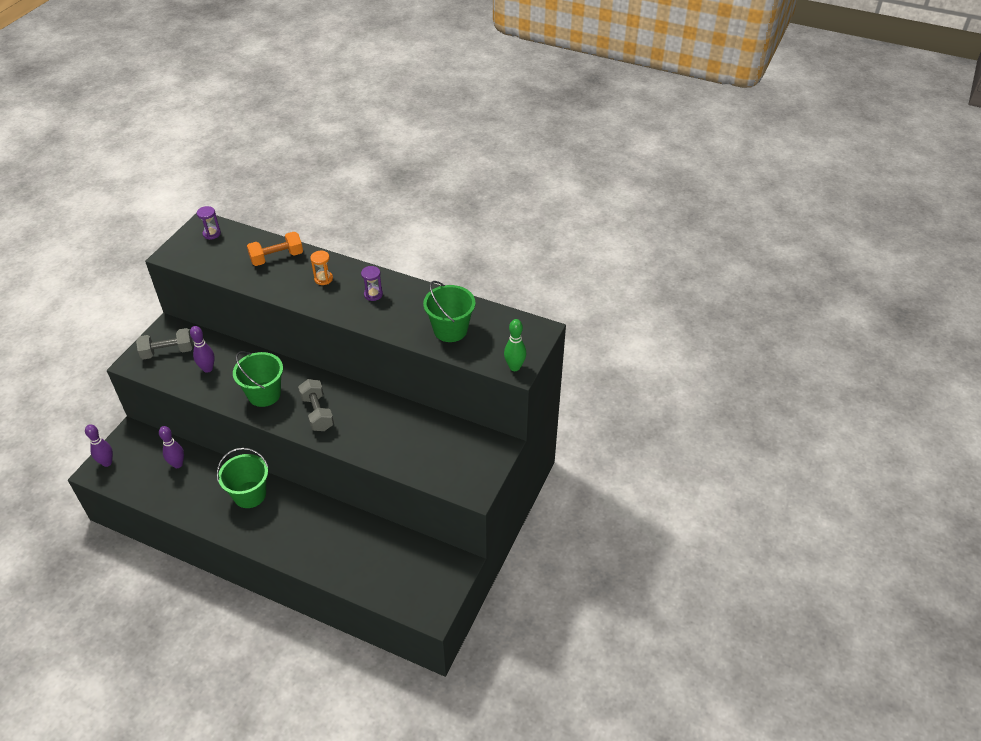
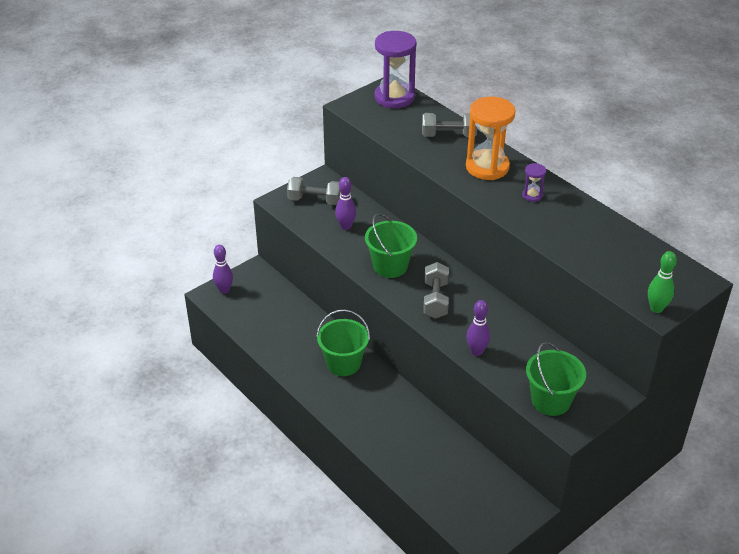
camera: 25 degrees right, 5 degrees down
purple bowling pin [159,426,184,468] -> purple bowling pin moved to [466,300,490,356]
purple hourglass [197,206,221,240] -> purple hourglass [375,31,417,108], size x2.19
orange dumbbell [247,232,303,266] -> grey dumbbell [422,113,477,137]
orange hourglass [310,251,333,285] -> orange hourglass [466,96,516,180], size x2.19
green bucket [423,281,476,342] -> green bucket moved to [526,342,586,416]

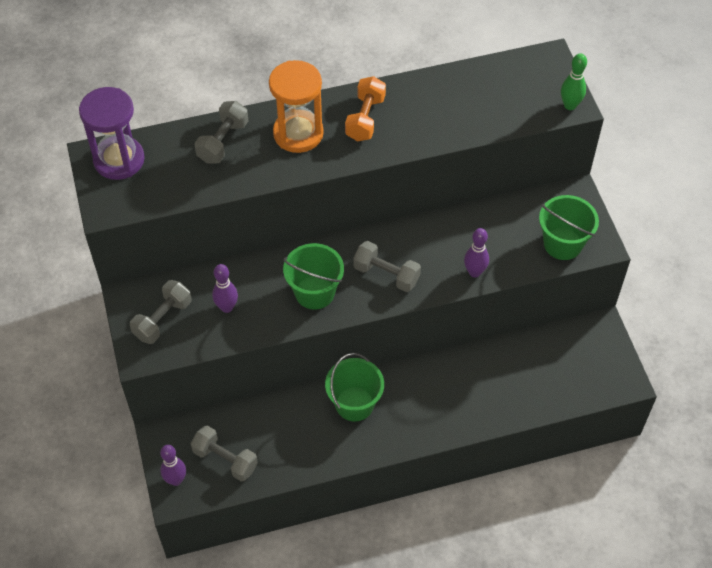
camera: 65 degrees left, 15 degrees up
purple hourglass [522,163,546,202] -> orange dumbbell [345,76,386,141]
none -> grey dumbbell [191,425,258,482]

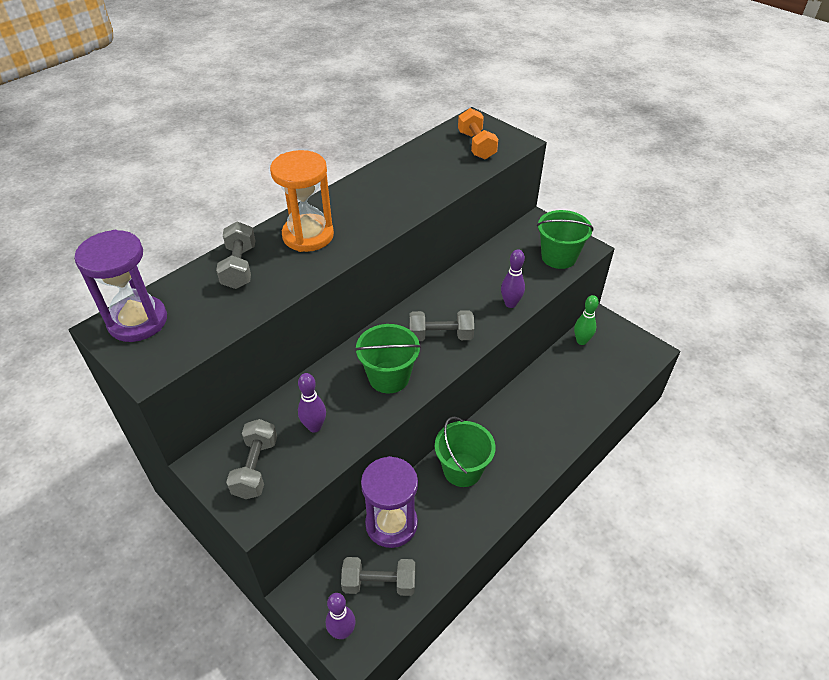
camera: 30 degrees left, 10 degrees down
orange dumbbell [345,76,386,141] -> orange dumbbell moved to [458,108,498,159]
green bowling pin [561,53,587,110] -> green bowling pin moved to [574,295,599,345]
none -> purple hourglass [361,456,418,548]

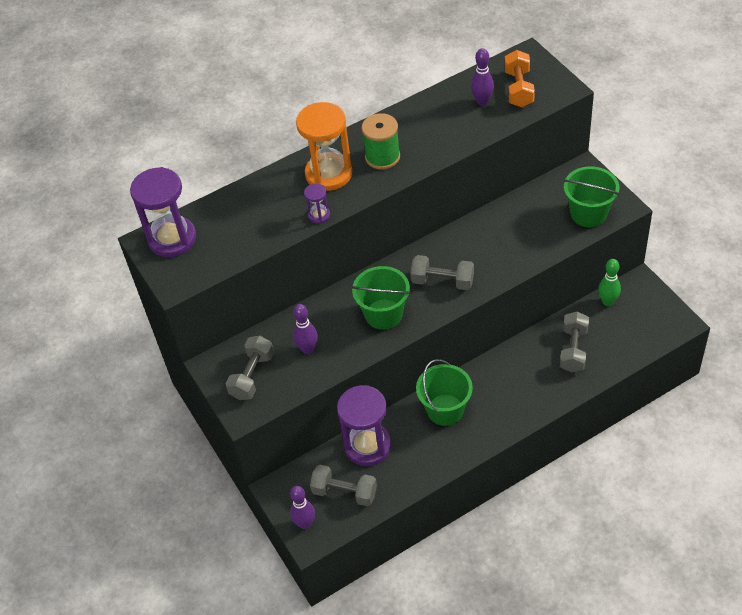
camera: 20 degrees right, 5 degrees up
grey dumbbell [216,222,255,289] -> grey dumbbell moved to [560,311,589,372]
purple bowling pin [501,249,525,308] -> purple bowling pin moved to [471,48,494,106]
none -> purple hourglass [304,183,330,224]
none -> green spool [361,113,400,169]

